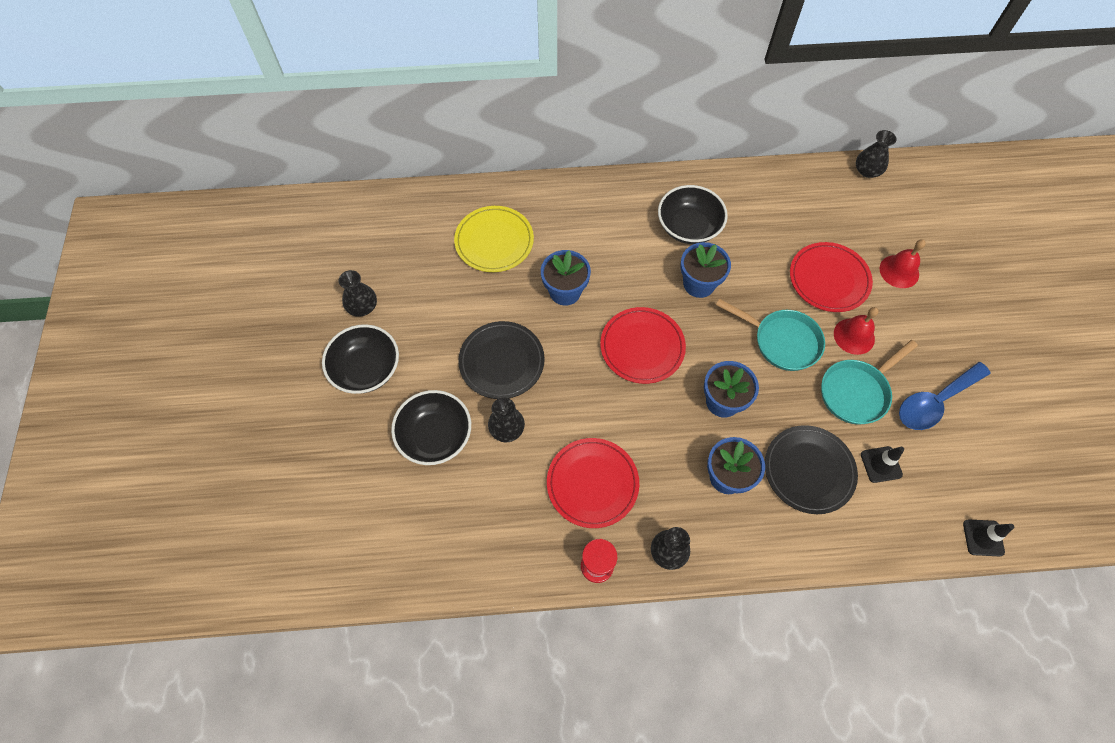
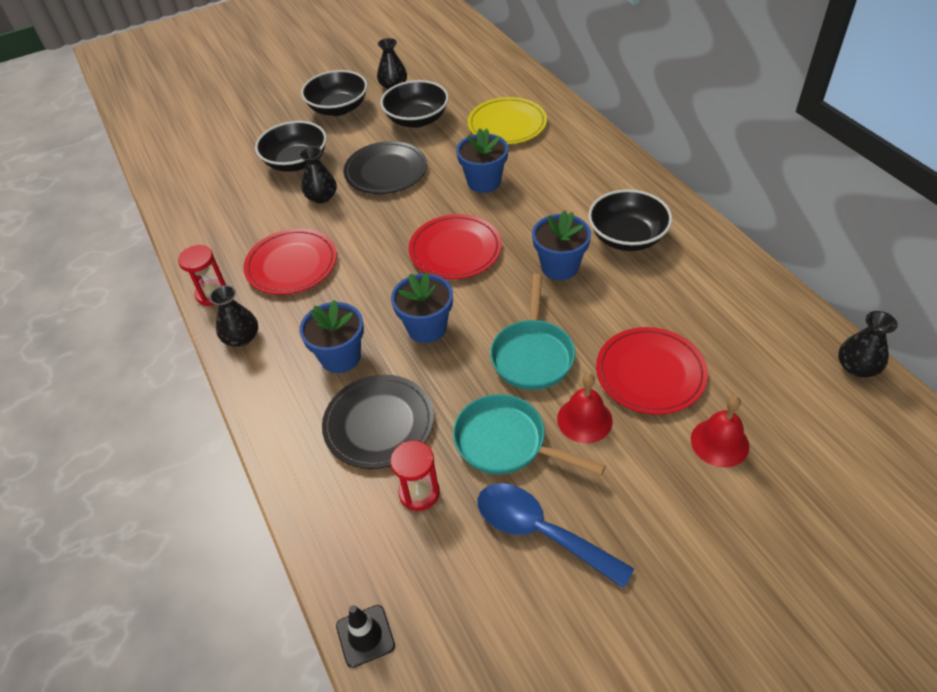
camera: 70 degrees right, 15 degrees down
black traffic cone [861,446,904,483] -> red hourglass [390,441,440,511]
none -> black bowl [380,80,449,128]

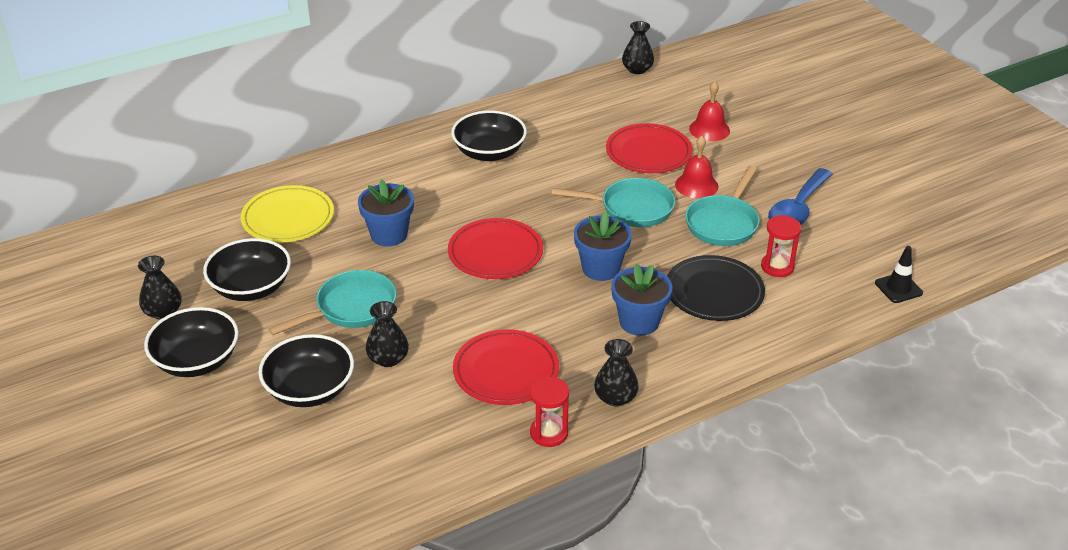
camera: 95 degrees left, 10 degrees down
black plate [344,141,427,194] -> turquoise pan [268,270,396,335]
blue flower pot [532,210,591,280] -> none

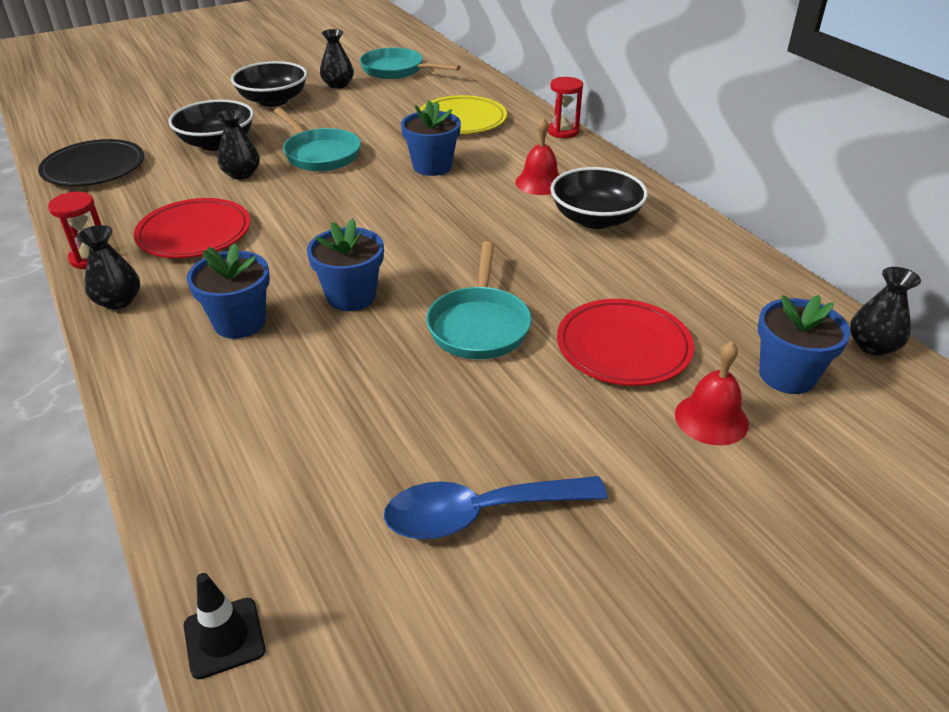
camera: 90 degrees right, 0 degrees up
black bowl [203,238,291,301] -> none
red plate [448,218,543,279] -> none
black plate [667,255,765,321] -> black plate moved to [38,139,144,186]
red bell [675,136,718,199] -> red bell moved to [515,117,559,195]
turquoise pan [685,165,760,246] -> turquoise pan moved to [360,48,460,79]
red hourglass [761,215,801,277] -> red hourglass moved to [548,77,583,138]
blue spoon [768,168,833,225] -> blue spoon turned 45 degrees counterclockwise [384,476,607,539]
none -> blue flower pot [758,295,851,394]

